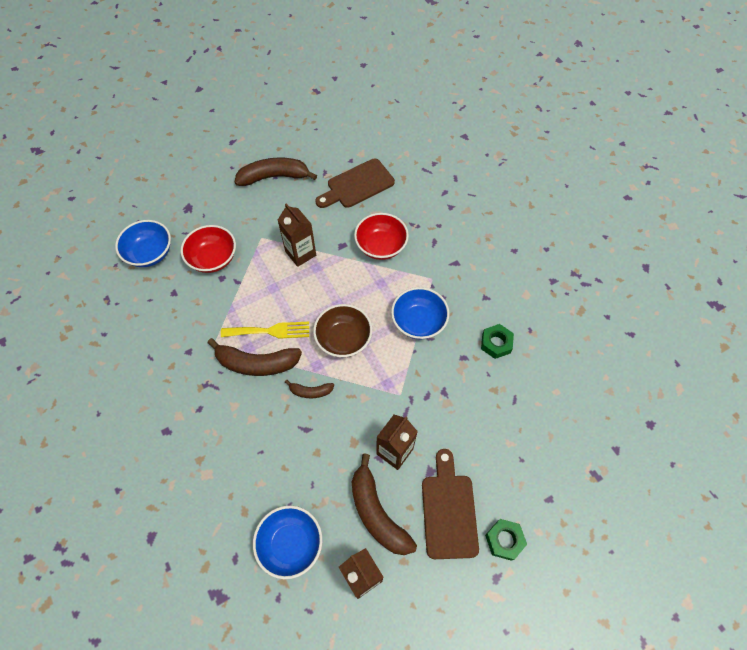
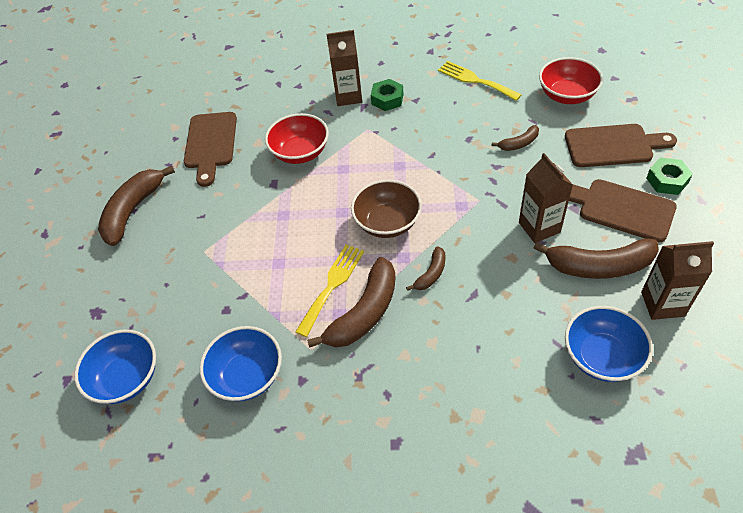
camera: 55 degrees left, 10 degrees down
red bowl [181,225,236,273] -> red bowl moved to [539,57,603,104]
brown carton [278,204,316,267] -> brown carton moved to [327,30,362,106]
blue bowl [391,287,449,340] -> blue bowl moved to [200,326,282,401]
green nut [481,324,514,359] -> green nut moved to [371,79,403,111]
none -> yellow fork [438,61,521,101]
none -> brown banana [492,125,539,151]
none -> brown cutting board [565,124,677,167]

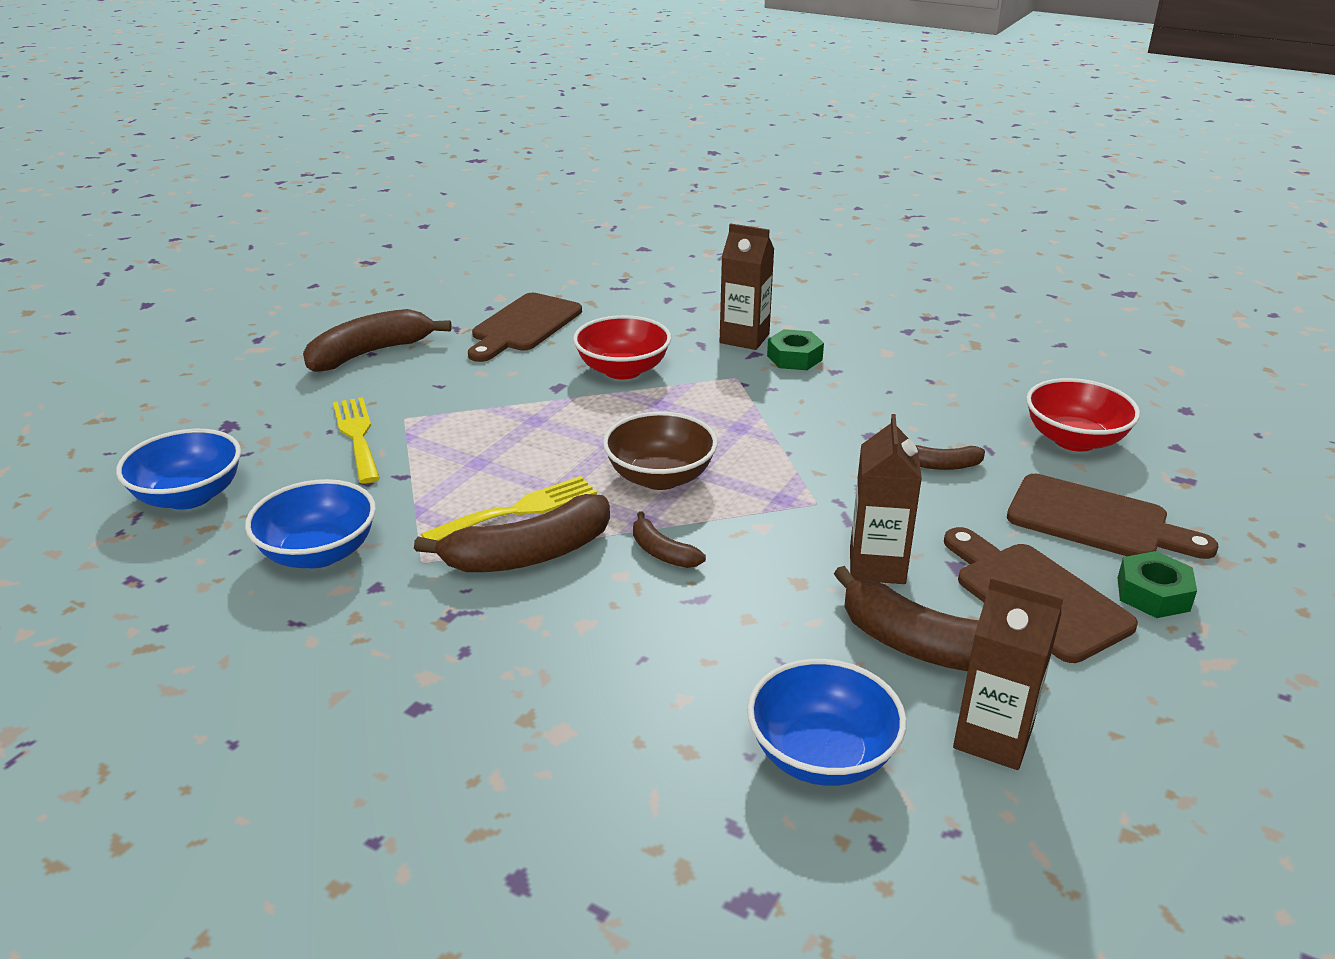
camera: 25 degrees right, 20 degrees down
brown banana [406,246,445,291] -> brown banana turned 75 degrees clockwise [633,511,706,568]
yellow fork [438,61,521,101] -> yellow fork moved to [333,397,380,484]

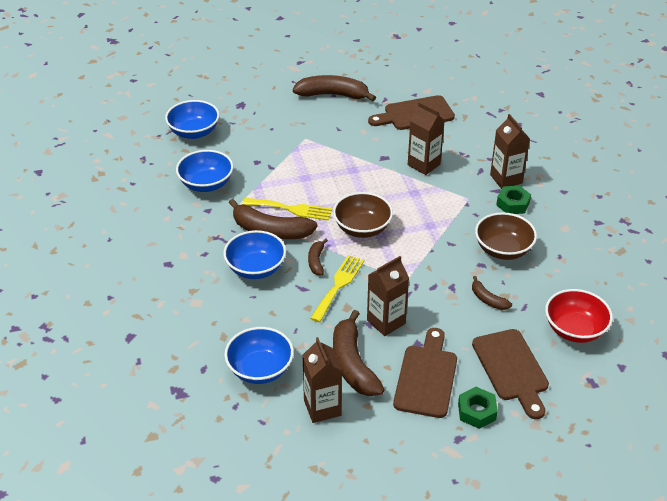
camera: 45 degrees right, 10 degrees up
yellow fork [333,397,380,484] -> yellow fork moved to [310,255,364,322]
red bowl [573,315,671,380] -> brown carton [408,102,445,175]
none -> blue bowl [223,230,286,279]
none -> brown bowl [475,212,537,260]

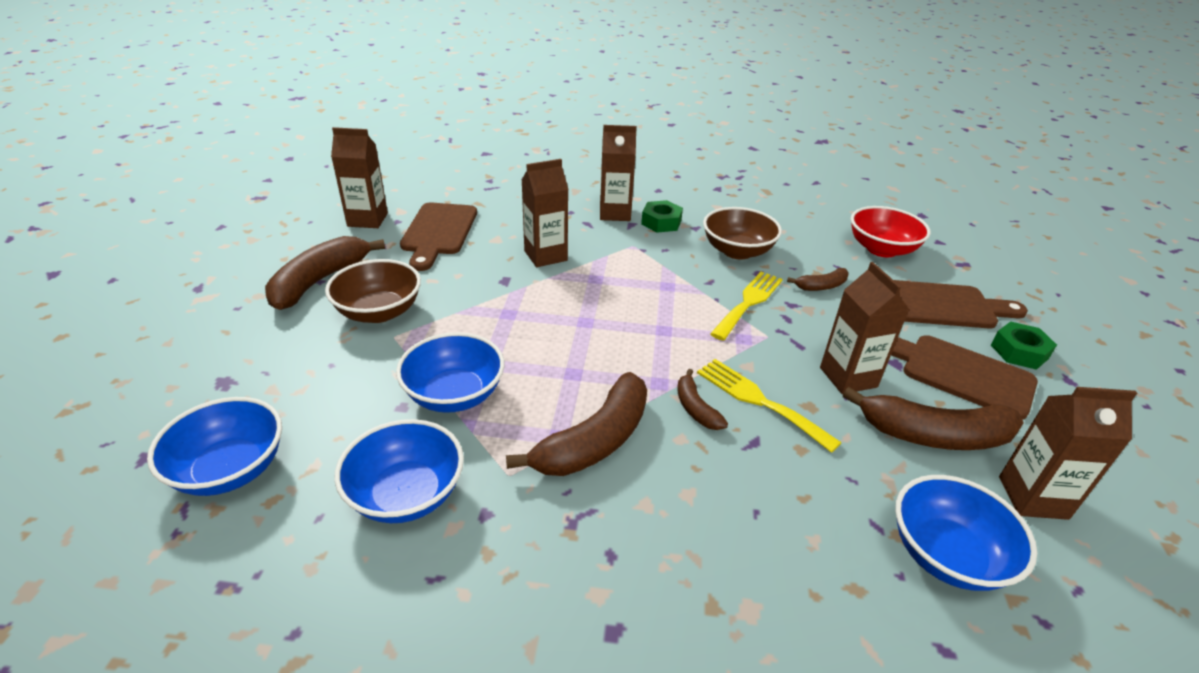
camera: 70 degrees left, 5 degrees down
blue bowl [223,230,286,279] -> blue bowl moved to [396,332,504,413]
yellow fork [242,198,332,221] -> yellow fork moved to [710,271,783,341]
brown banana [308,239,328,275] -> brown banana turned 45 degrees clockwise [677,369,728,430]
brown bowl [333,192,393,238] -> brown bowl moved to [325,259,421,323]
none -> brown carton [331,127,388,228]

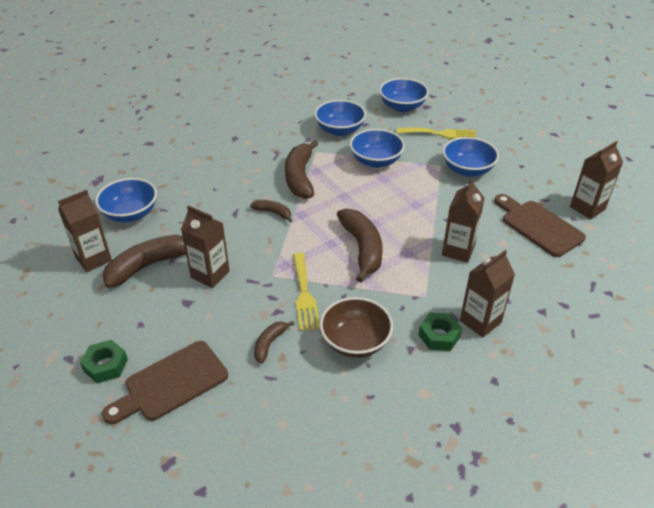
camera: 140 degrees right, 5 degrees up
brown banana [265,236,385,310] -> brown banana moved to [337,208,382,283]
brown bowl [325,259,421,323] -> blue bowl [443,137,499,177]
yellow fork [697,359,842,453] -> yellow fork moved to [397,128,477,139]
red bowl [851,206,931,257] -> none
brown cutting board [891,335,1038,420] -> none

